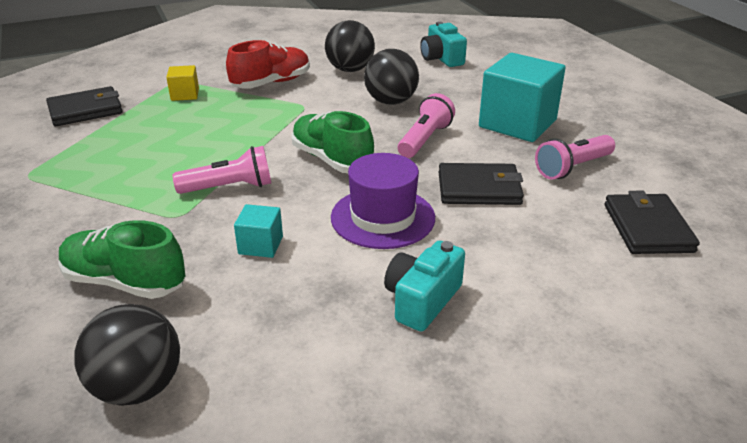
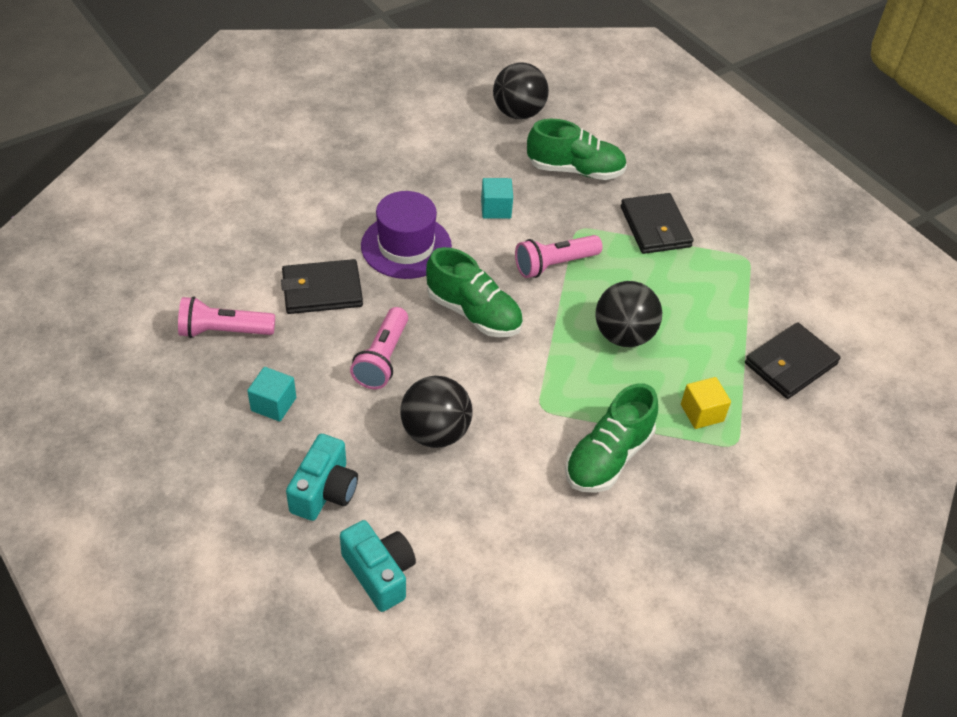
camera: 165 degrees right, 15 degrees up
red shoe [226,40,310,89] -> green shoe [565,383,658,493]
black ball [325,20,375,72] -> black ball moved to [595,281,662,347]
turquoise camera [384,241,465,332] -> turquoise camera moved to [286,434,358,521]
turquoise cube [479,53,566,142] -> turquoise cube [247,367,296,422], size x0.47
pink flashlight [535,135,615,180] -> pink flashlight turned 135 degrees counterclockwise [178,296,275,338]
black wallet [605,191,700,254] -> black wallet moved to [621,193,694,254]

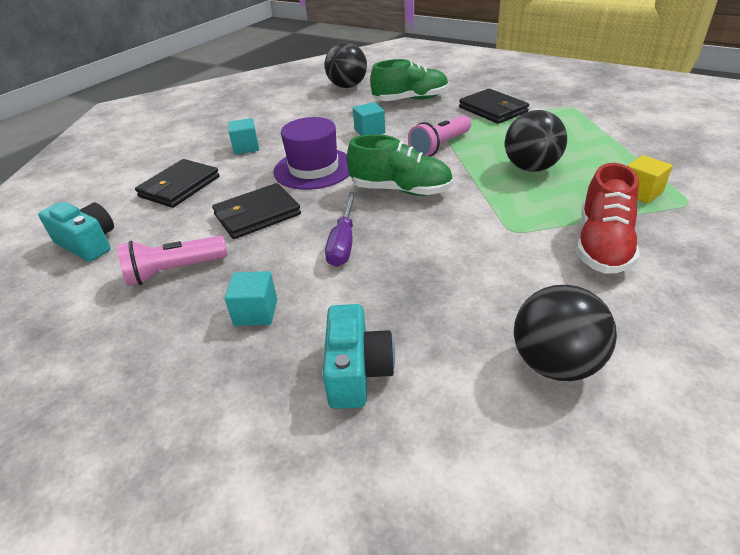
camera: 15 degrees left, 10 degrees down
turquoise camera [340,520,416,612] -> turquoise camera moved to [38,202,114,262]
pink flashlight [350,307,408,389] -> purple screwdriver [325,192,356,267]
black ball [400,376,473,448] -> black ball moved to [514,285,617,381]
green shoe [565,383,658,493] -> red shoe [577,163,640,274]
black wallet [745,322,841,399] -> black wallet moved to [135,159,220,208]
none -> turquoise cube [228,118,259,155]

